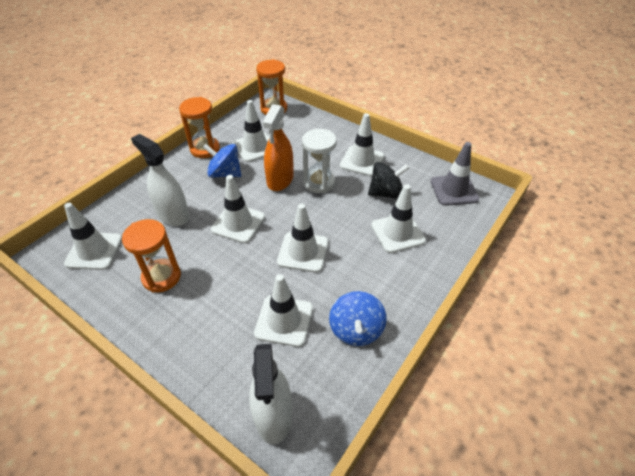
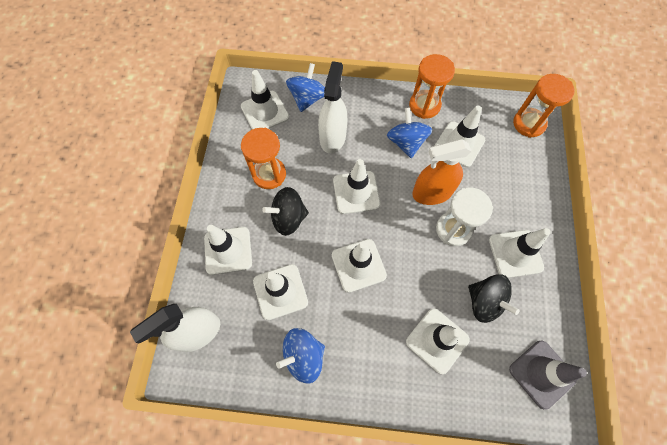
camera: 60 degrees right, 20 degrees up
none -> white traffic cone [204,225,252,275]
none -> black spinning top [262,187,309,236]
none -> blue spinning top [286,63,325,112]

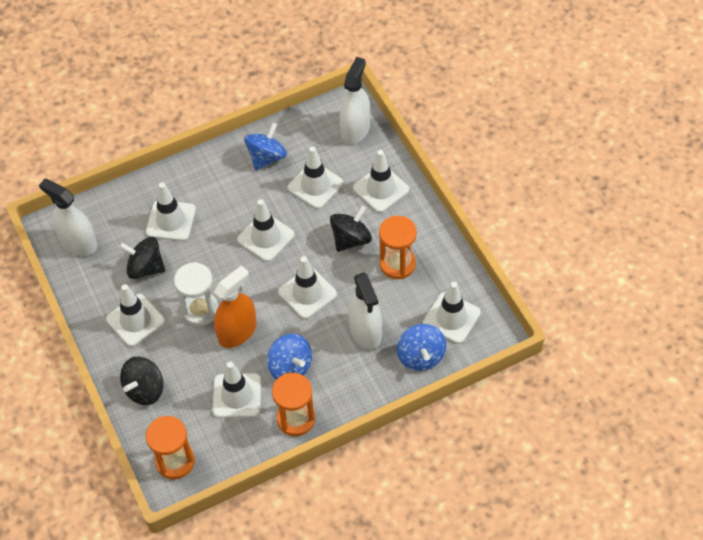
camera: 150 degrees right, 10 degrees down
grey traffic cone [509,341,587,410] -> white spray bottle [39,179,97,256]
none -> black spinning top [120,357,163,405]

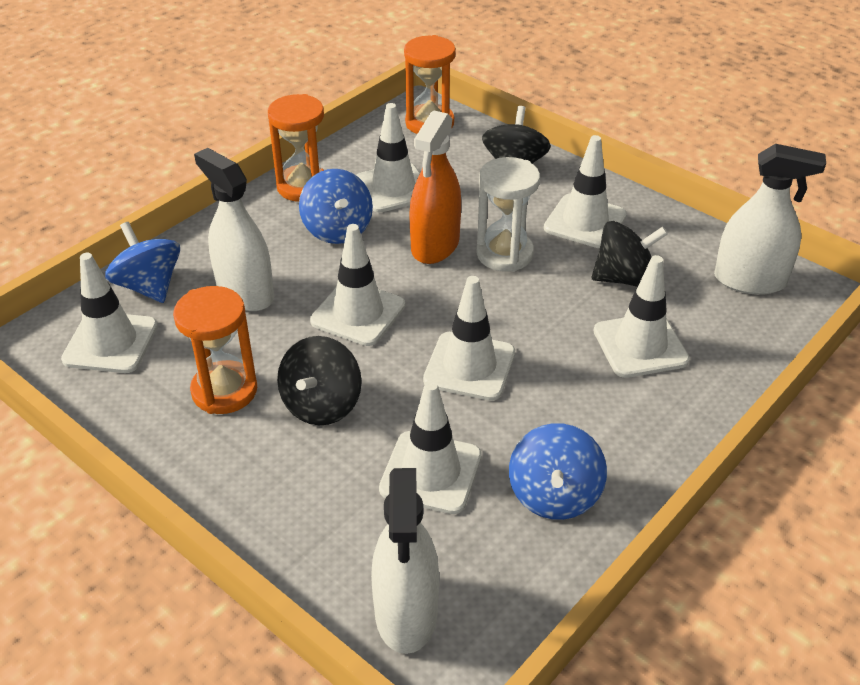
camera: 155 degrees right, 15 degrees down
blue spinning top [267,333,312,380] -> blue spinning top turned 135 degrees counterclockwise [299,169,373,244]
white traffic cone [353,150,409,213] -> none

